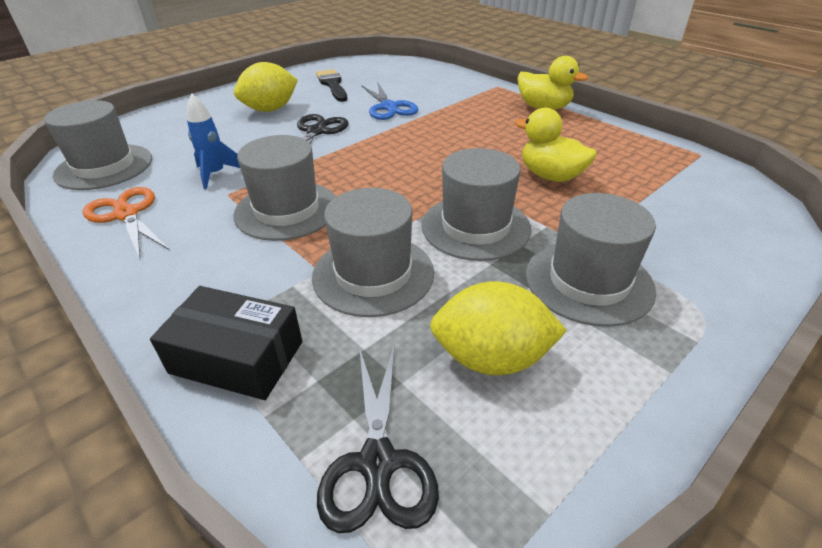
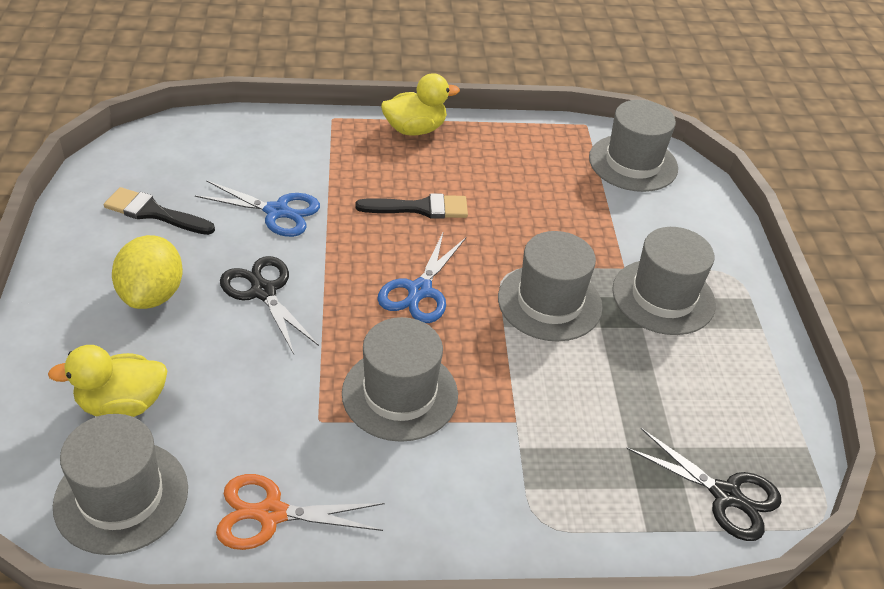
camera: 55 degrees left, 5 degrees up
black box [150,286,302,400] -> none
blue rocket [187,93,240,190] -> none
grey hat [312,188,434,317] -> grey hat moved to [589,100,678,192]
yellow lemon [430,281,567,376] -> none
yellow duck [515,108,597,182] -> yellow duck moved to [48,345,167,417]
none -> black brush [355,193,468,219]
none -> blue scissors [377,231,466,323]

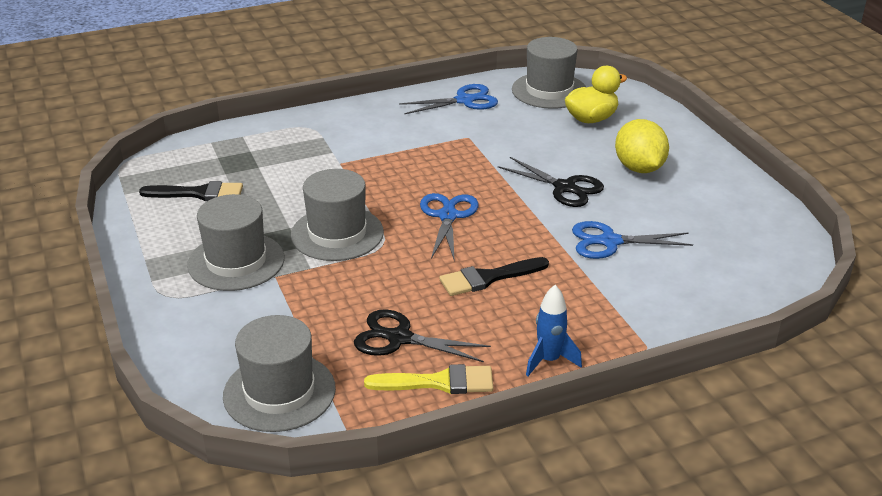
camera: 165 degrees right, 10 degrees down
black brush [104,187,215,235] -> black brush moved to [139,181,243,201]
orange scissors [216,474,384,550] -> blue scissors [399,84,498,114]
grey hat [342,317,458,442] -> none
yellow duck [381,73,460,136] -> blue rocket [526,285,582,376]
black scissors [626,428,781,541] -> black scissors moved to [354,310,491,362]
none -> yellow brush [364,364,493,394]

